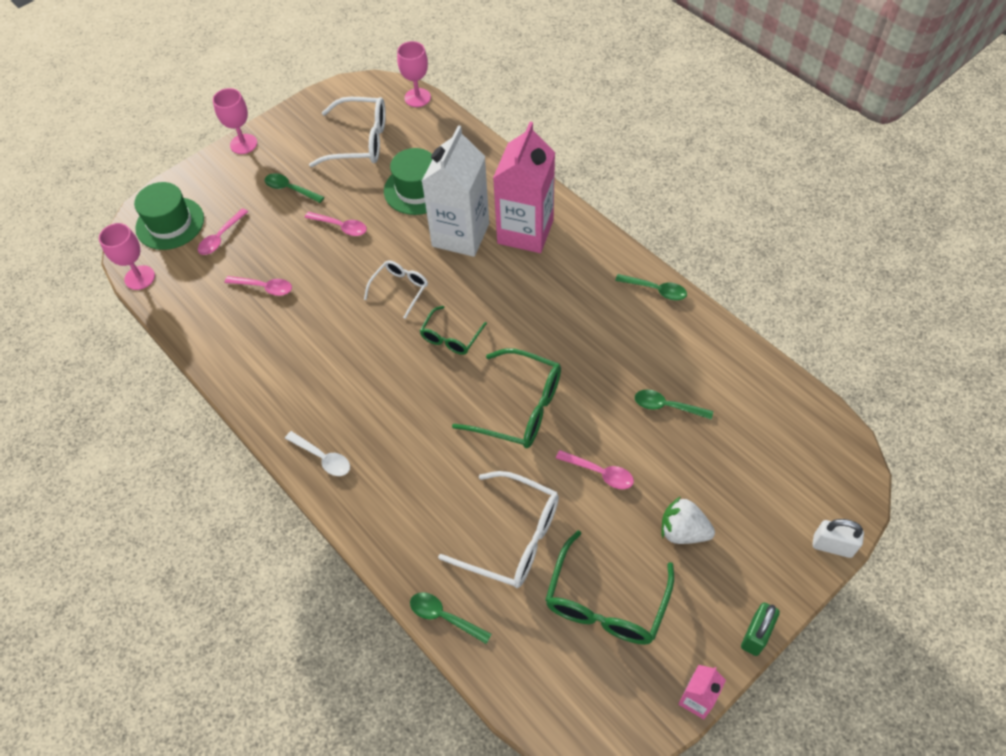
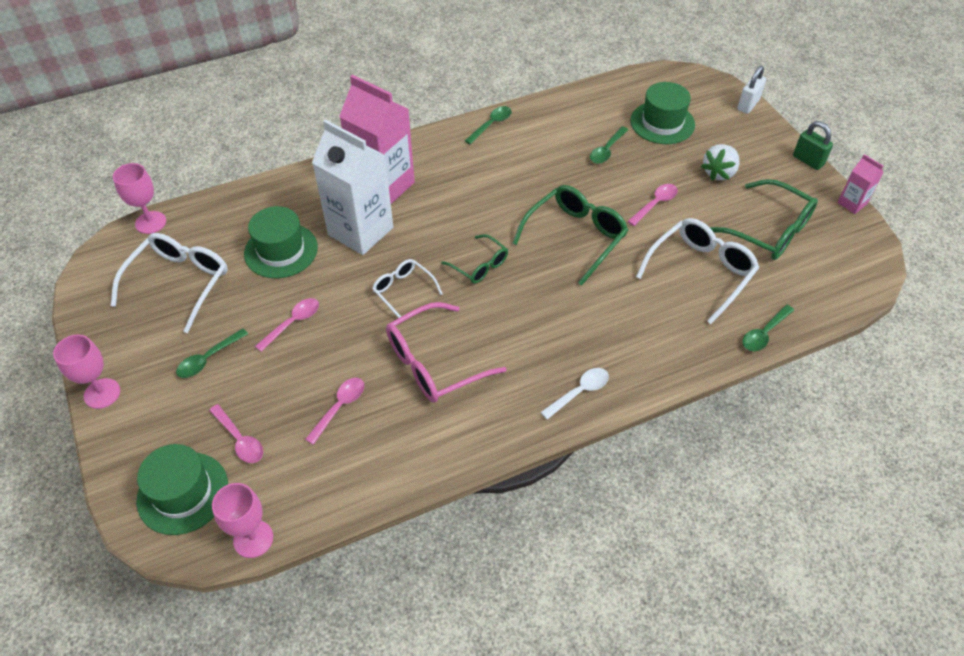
camera: 75 degrees left, 5 degrees down
none -> pink glasses [386,302,506,403]
none -> green hat [630,82,695,144]

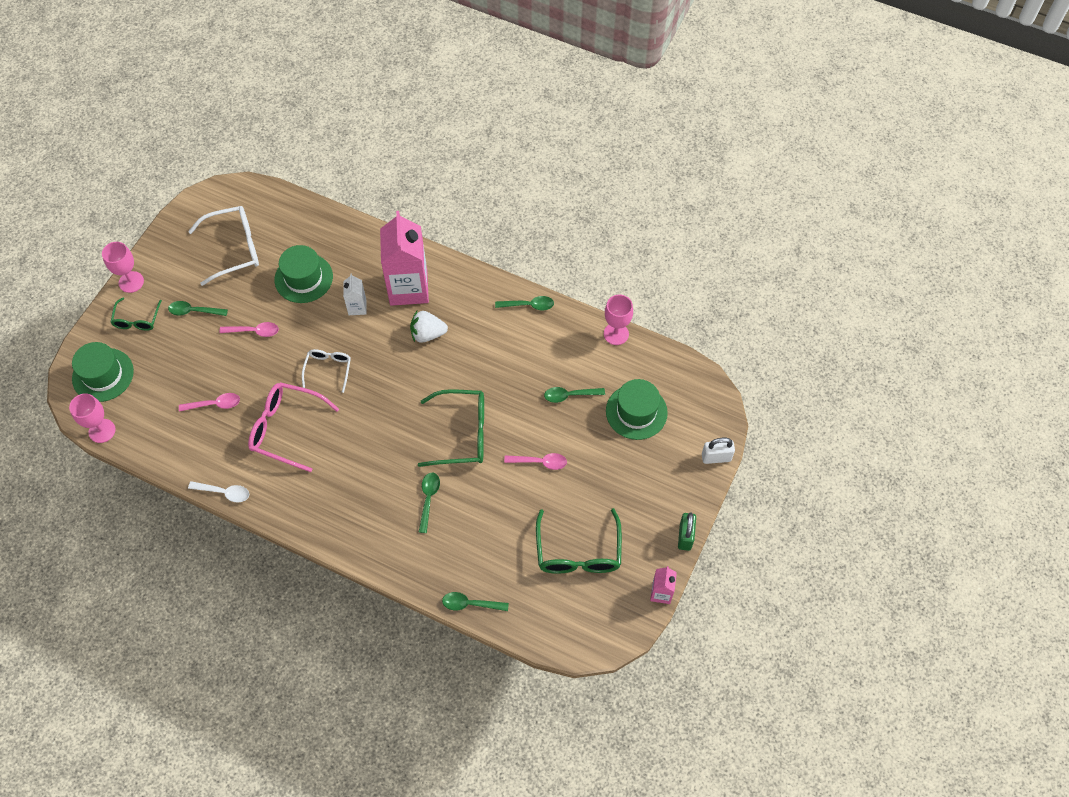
camera: 50 degrees right, 10 degrees up
pink goblet [113,163,166,234] -> pink goblet moved to [604,294,633,345]
pink spoon [209,404,263,463] -> none
white carton [312,119,393,255] -> white carton [343,274,366,315], size x0.46
green glasses [441,234,508,284] -> green glasses moved to [110,297,162,331]
white spoon [541,368,609,420] -> white spoon moved to [188,481,249,503]
white glasses [636,218,759,324] -> none
white strawberry [701,144,740,181] -> white strawberry moved to [410,311,448,343]
none -> green spoon [419,473,440,533]

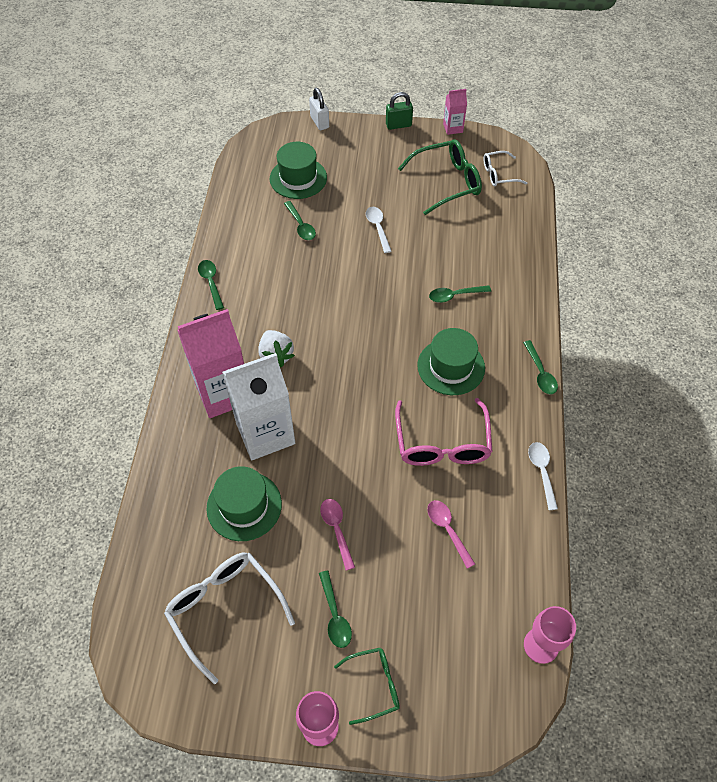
camera: 110 degrees left, 5 degrees down
green hat [72,342,134,402] -> green hat moved to [417,328,485,395]
white glasses [302,349,351,393] -> white glasses moved to [483,151,528,186]
white carton [343,274,366,315] -> white carton [222,353,295,460], size x2.17
green glasses [418,389,484,467] -> none
green spoon [442,592,509,611] -> green spoon moved to [523,340,558,394]
pink spoon [504,453,567,470] -> white spoon [366,207,392,253]
pink goblet [604,294,633,345] -> none

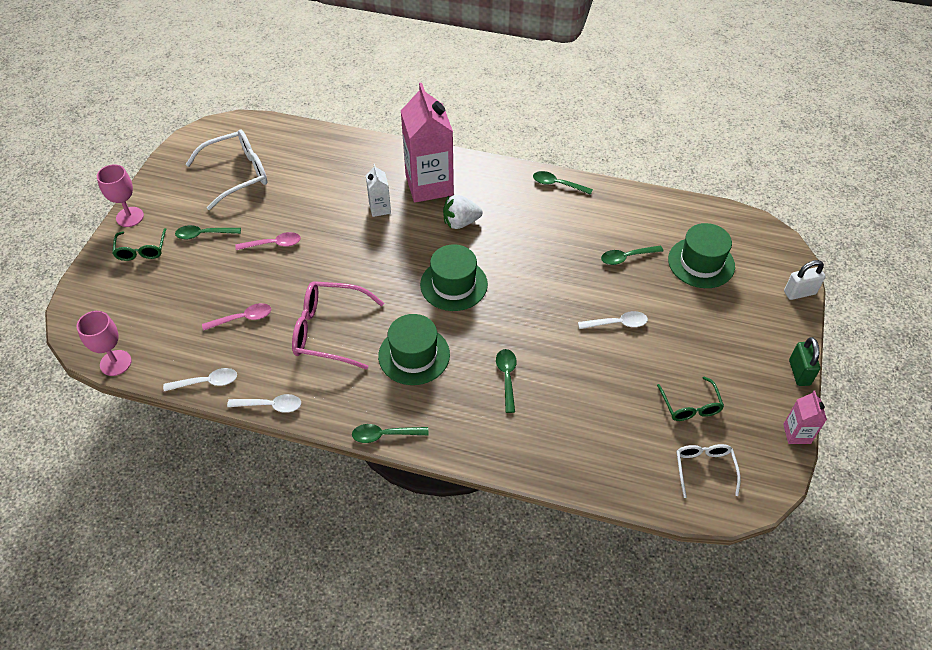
camera: 100 degrees right, 5 degrees down
green spoon [198,260,224,310] -> green spoon turned 150 degrees counterclockwise [533,171,593,195]
green hat [207,466,282,541] -> green hat moved to [420,244,488,311]
white carton [222,353,295,460] -> white carton [366,164,391,217], size x0.46
green glasses [398,139,482,215] -> green glasses [657,376,724,421], size x0.58
none -> white spoon [163,368,237,391]

